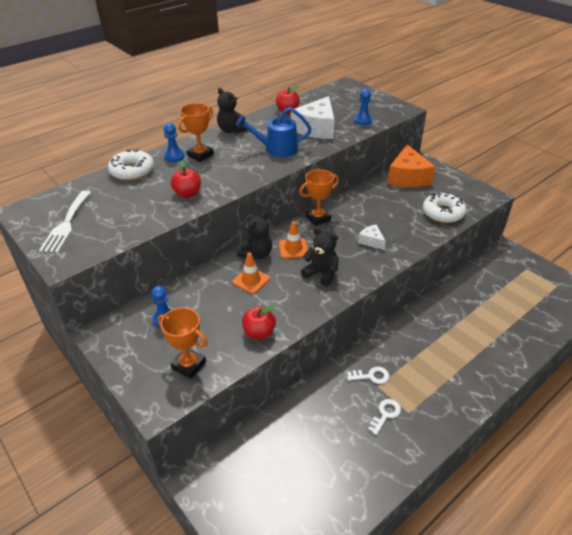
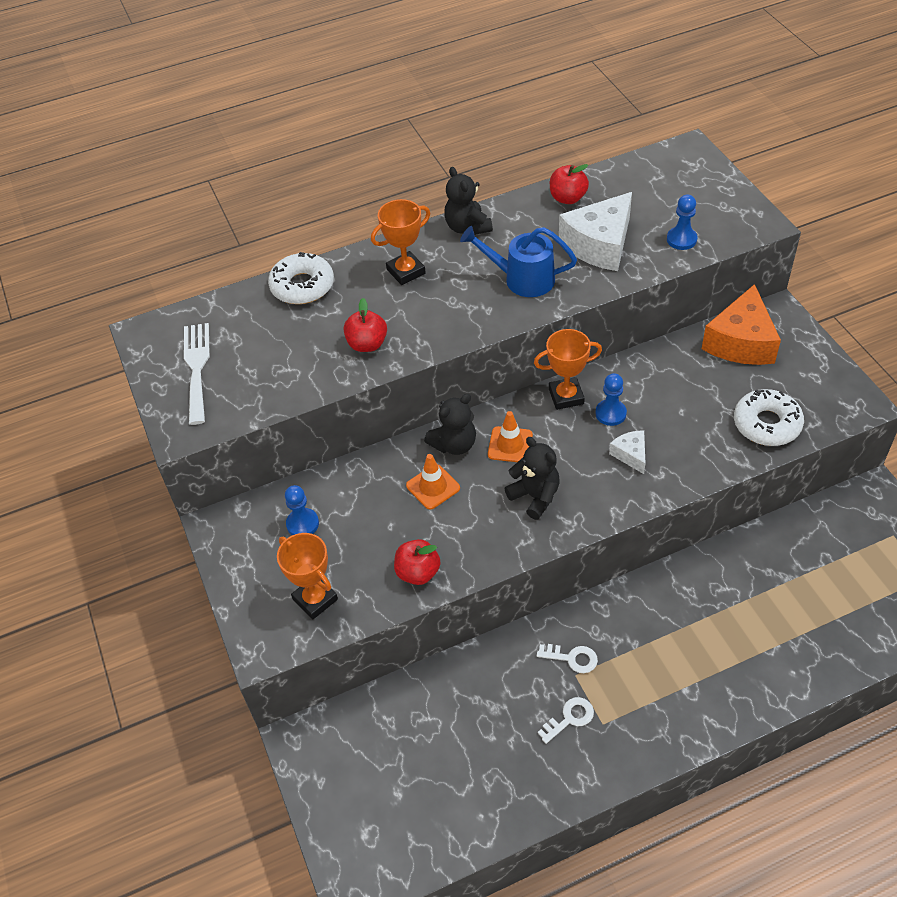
camera: 20 degrees right, 10 degrees up
white fork [39,191,91,253] -> white fork turned 150 degrees clockwise [184,323,210,425]
blue pawn [164,123,184,162] -> blue pawn moved to [595,373,627,426]

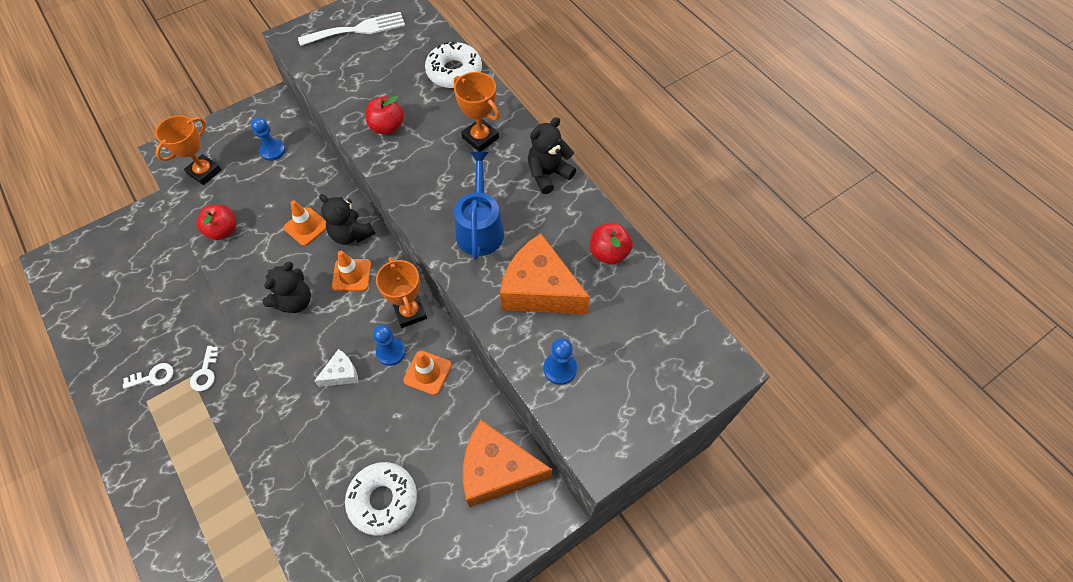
camera: 75 degrees right, 10 degrees up
white key [538,697,594,744] -> white key turned 60 degrees counterclockwise [123,363,174,389]
white cheese [559,192,632,271] -> orange cheese [500,234,590,314]
none -> orange traffic cone [403,350,452,395]

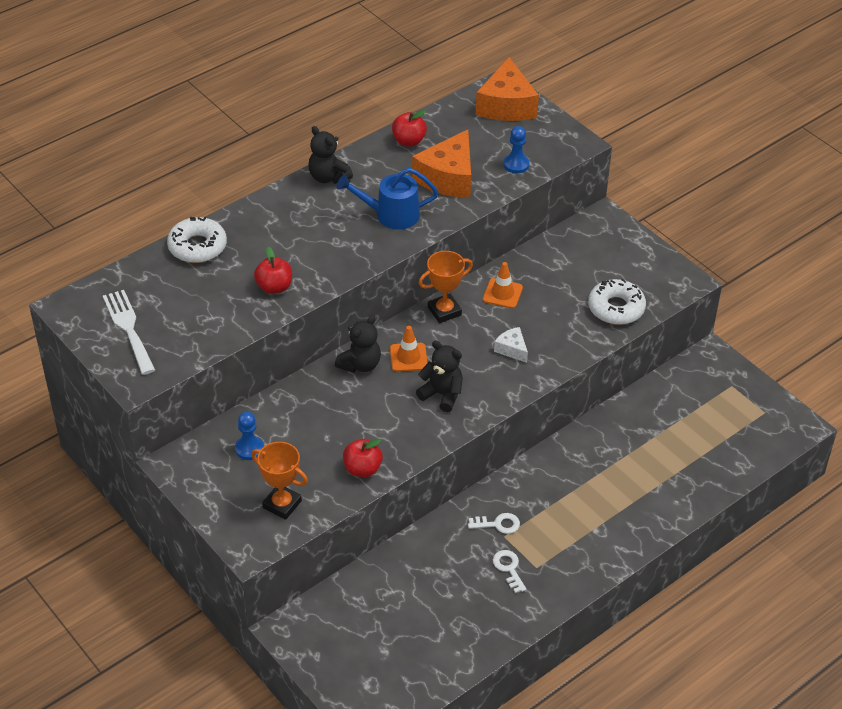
camera: 95 degrees left, 15 degrees down
orange traffic cone [283,200,326,246] -> none
blue pawn [373,325,406,366] -> none
orange trophy [454,72,500,152] -> none
orange cheese [463,420,552,507] -> orange cheese moved to [476,57,539,121]

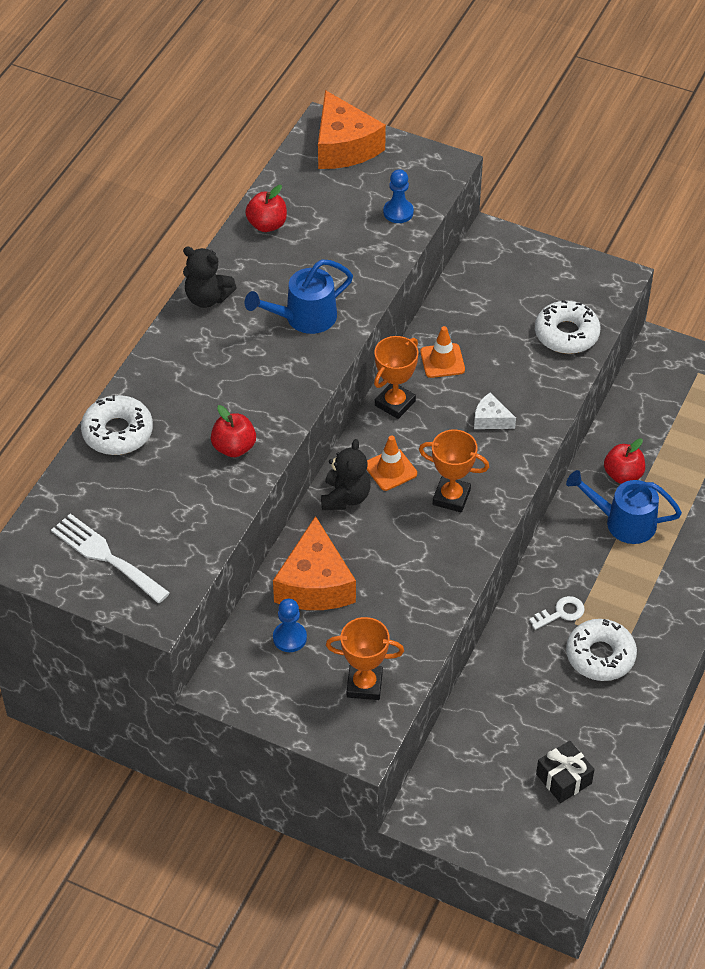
camera: 25 degrees left, 5 degrees up
red apple [343,439,383,477] -> red apple moved to [604,438,645,484]
orange cheese [412,130,471,198] -> orange cheese moved to [273,516,356,610]
black teddy bear [416,341,463,412] -> orange trophy [419,430,489,513]
white key [493,550,527,593] -> white donut [566,619,637,681]
none -> black gift [536,741,595,803]
none -> blue watering can [566,470,682,544]

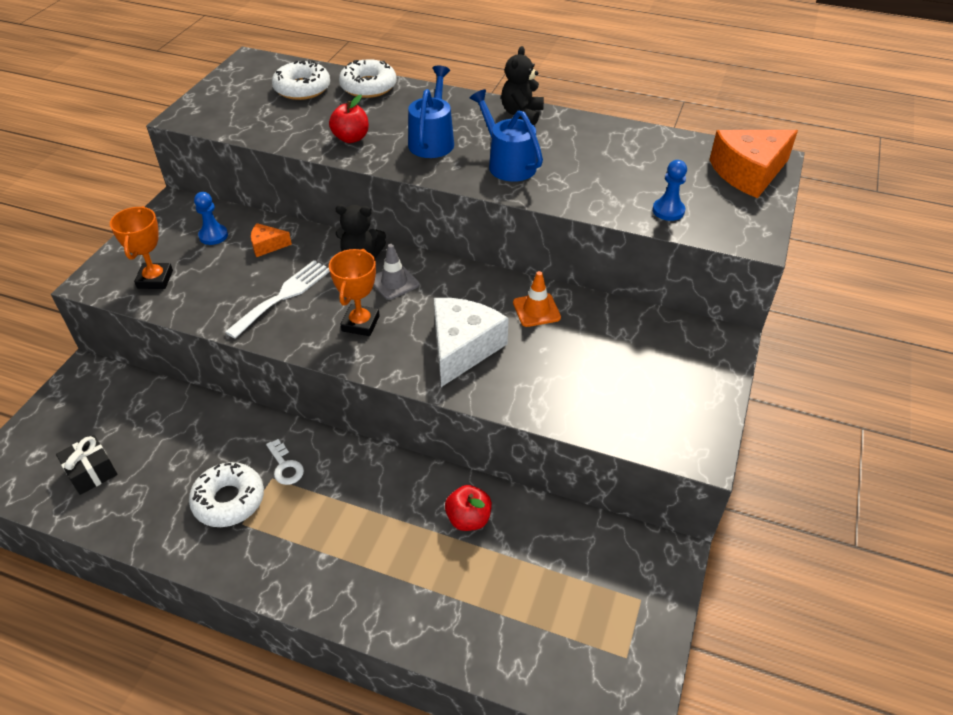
camera: 85 degrees right, 5 degrees down
white fork [51,514,170,603] -> white fork moved to [225,260,330,339]
red apple [245,185,287,232] -> none
orange cheese [273,516,356,610] -> orange cheese [251,223,292,257], size x0.49
orange traffic cone [367,436,417,491] -> grey traffic cone [373,244,419,300]
orange trophy [374,336,418,419] -> none
white cheese [474,393,516,429] -> white cheese [434,298,509,387], size x2.04
white donut [535,300,601,354] -> white donut moved to [272,60,330,100]
blue watering can [566,470,682,544] -> blue watering can moved to [408,66,454,158]

